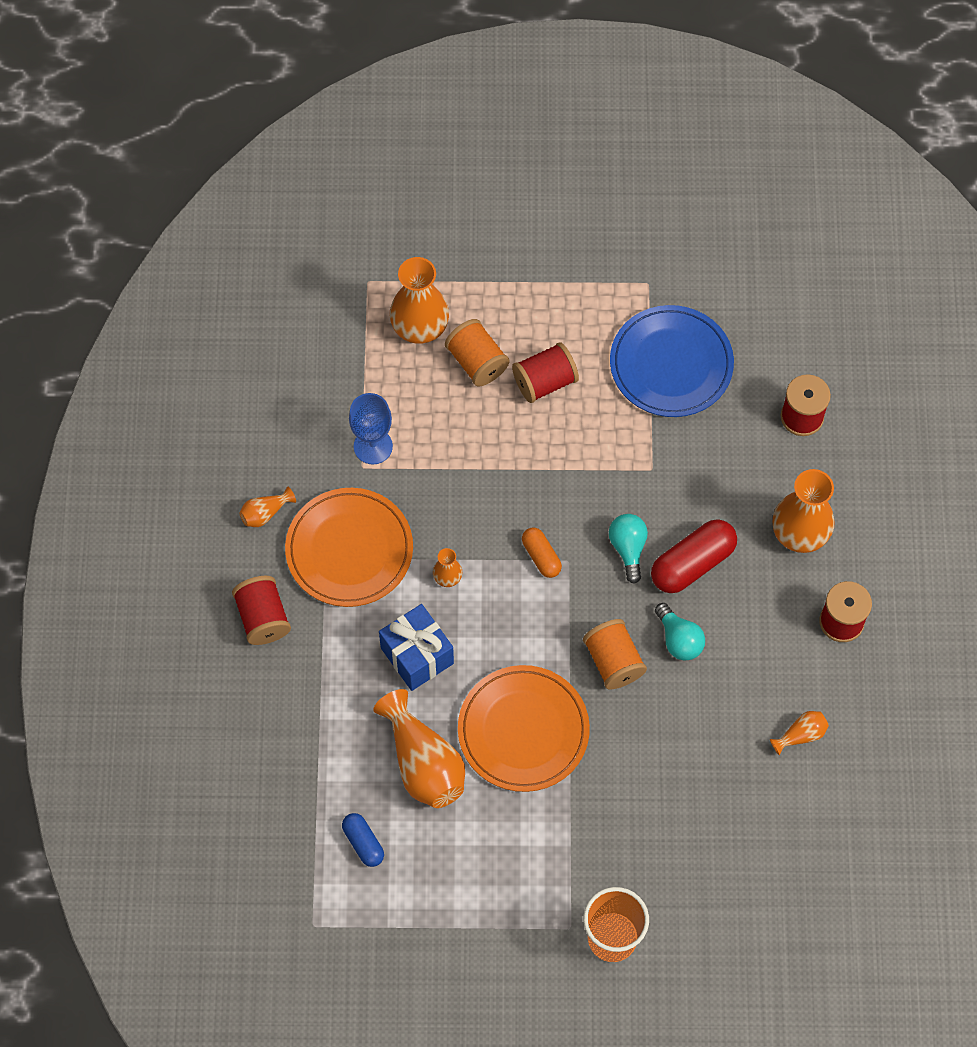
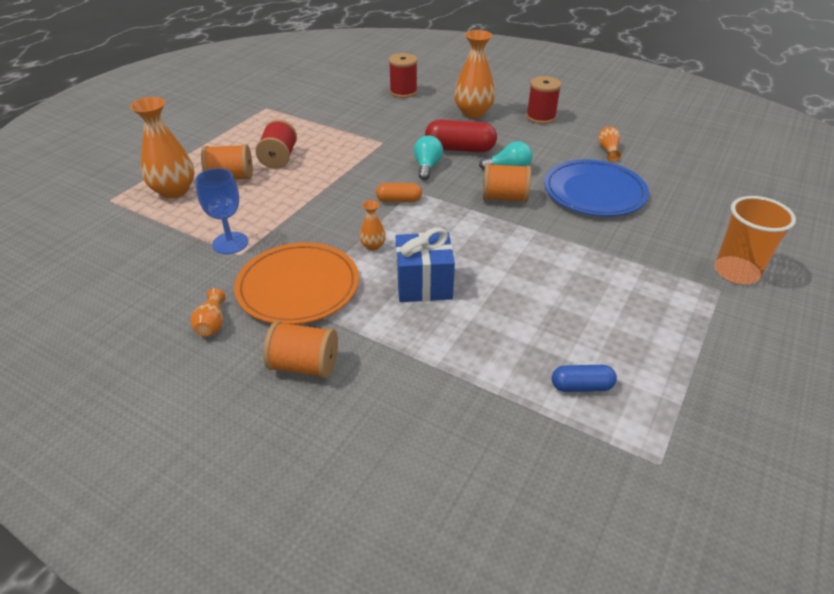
camera: 60 degrees left, 25 degrees down
red spool [232,576,291,645] -> orange spool [263,321,338,378]
orange vase [373,689,465,808] -> none
orange plate [458,665,590,792] -> none
turquoise light bulb [609,514,648,584] -> turquoise light bulb turned 75 degrees clockwise [414,135,443,180]
blue plate [610,305,734,417] -> blue plate moved to [544,159,649,216]
red capsule [651,519,737,593] -> red capsule turned 75 degrees counterclockwise [425,120,497,152]

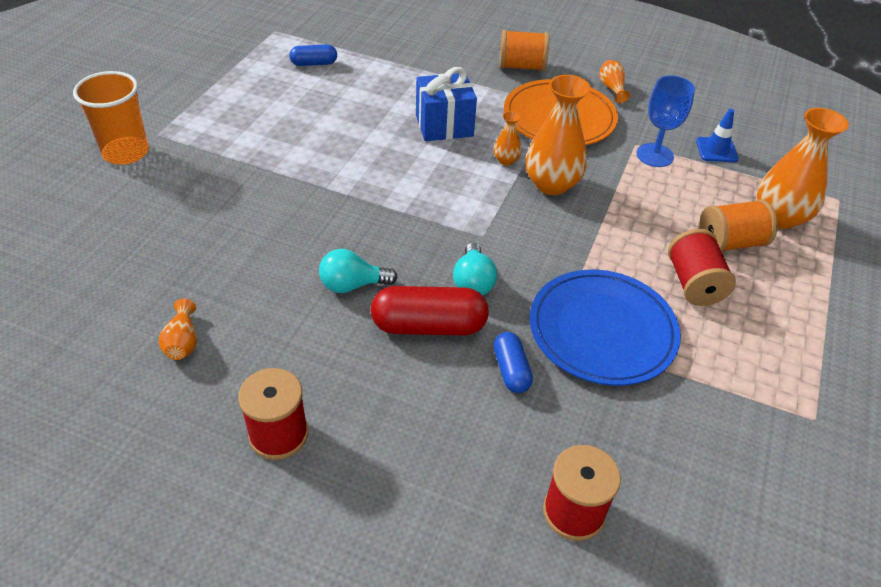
camera: 170 degrees right, 5 degrees up
orange capsule [376,183,422,202] -> none
orange vase [454,30,496,118] -> orange vase moved to [526,75,591,195]
orange spool [483,163,531,203] -> none
blue plate [544,159,649,216] -> blue plate moved to [530,270,681,386]
none -> blue capsule [493,332,533,393]
none -> blue traffic cone [696,109,739,162]

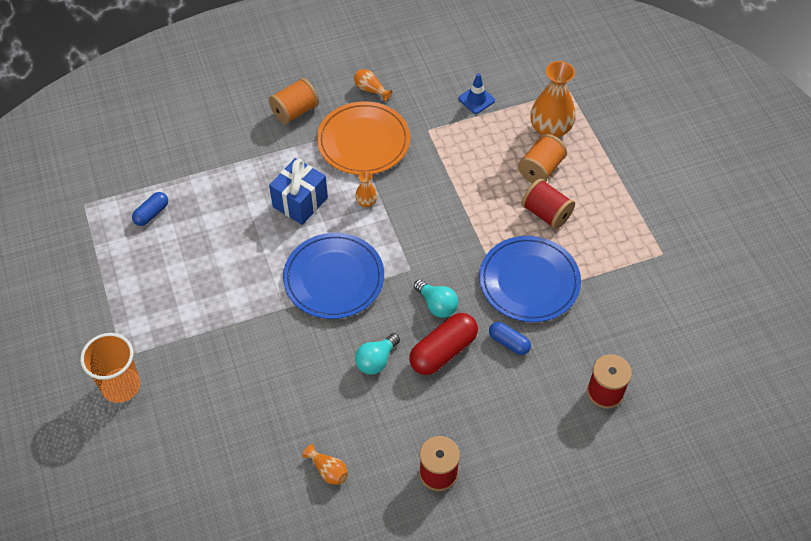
camera: 40 degrees left, 10 degrees up
orange vase [526,75,591,195] -> none
blue goblet [636,76,695,167] -> none
none -> blue plate [283,233,384,319]

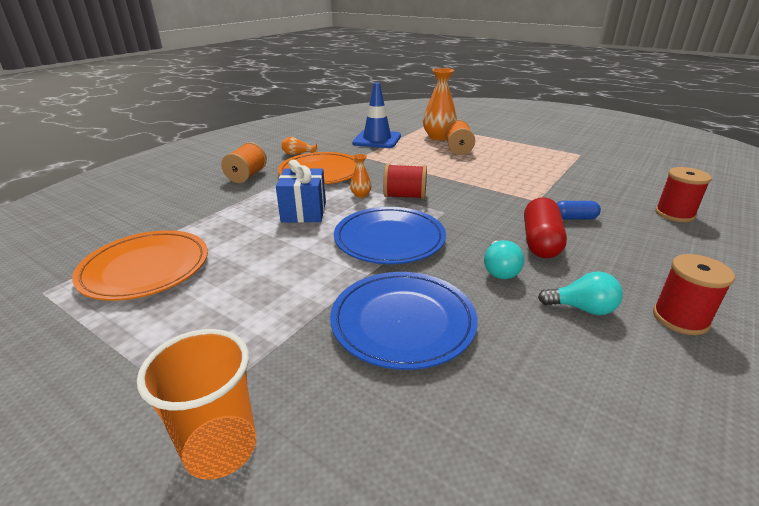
camera: 35 degrees left, 25 degrees down
blue capsule [132,192,168,226] -> orange plate [72,230,208,301]
orange vase [303,444,348,485] -> none
turquoise light bulb [414,279,458,318] -> turquoise light bulb moved to [538,271,623,315]
blue traffic cone [458,73,495,114] -> blue traffic cone [352,83,401,148], size x1.91
blue plate [479,236,581,322] -> blue plate moved to [330,272,478,370]
red spool [521,179,575,229] -> red spool moved to [383,164,427,199]

